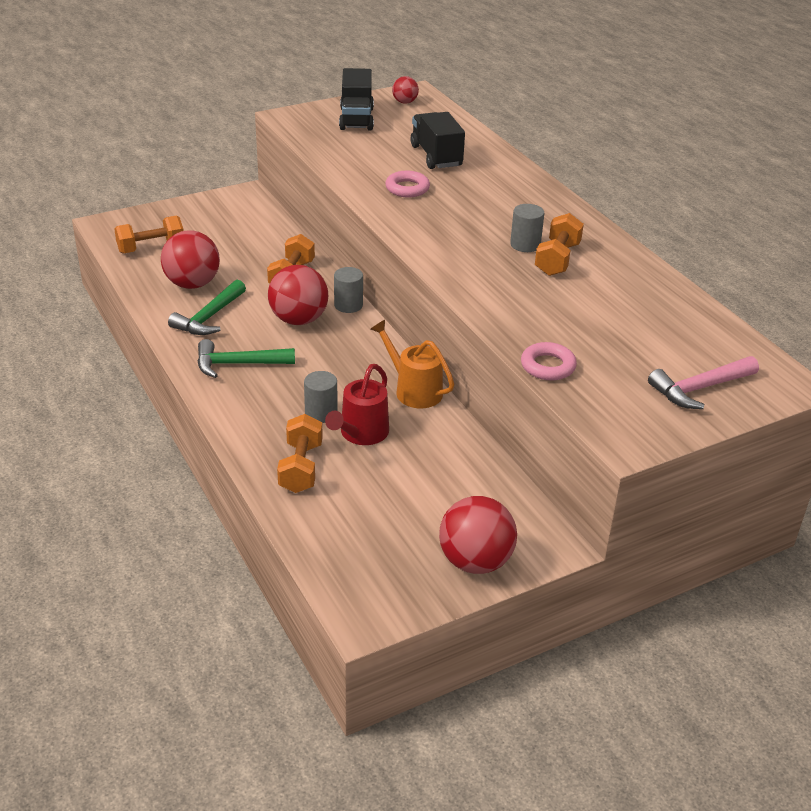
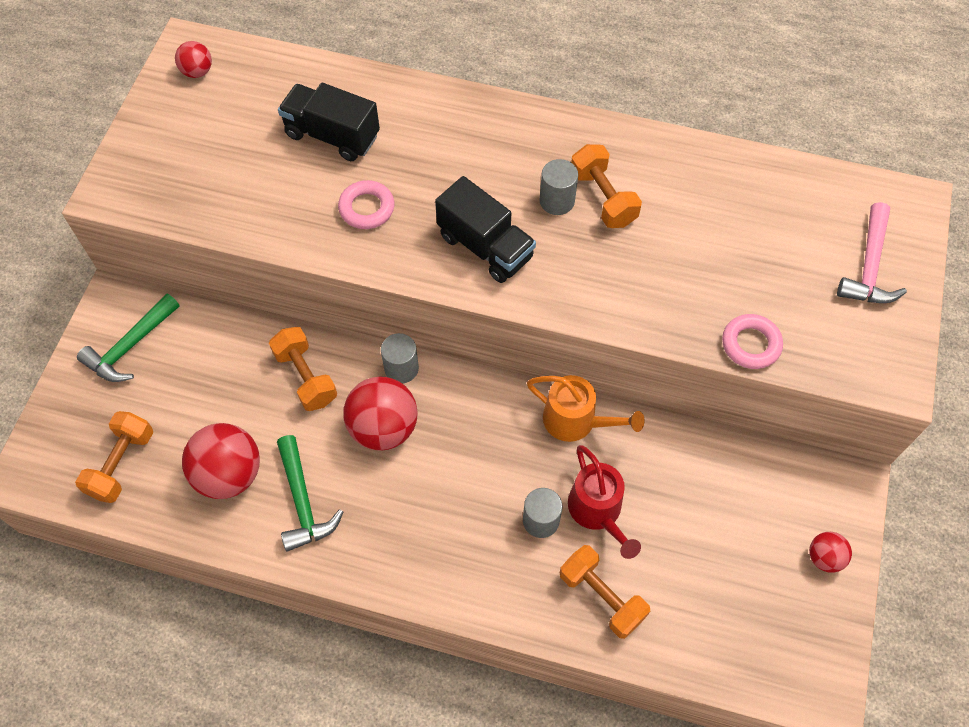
camera: 45 degrees left, 25 degrees up
green hammer [197,339,295,378] -> green hammer moved to [77,294,180,382]
black truck [339,68,374,131] -> black truck moved to [435,176,536,283]
orange watering can [371,320,454,408] -> orange watering can turned 150 degrees counterclockwise [527,375,645,442]
red ball [439,496,517,574] -> red ball [809,532,852,573], size x0.52

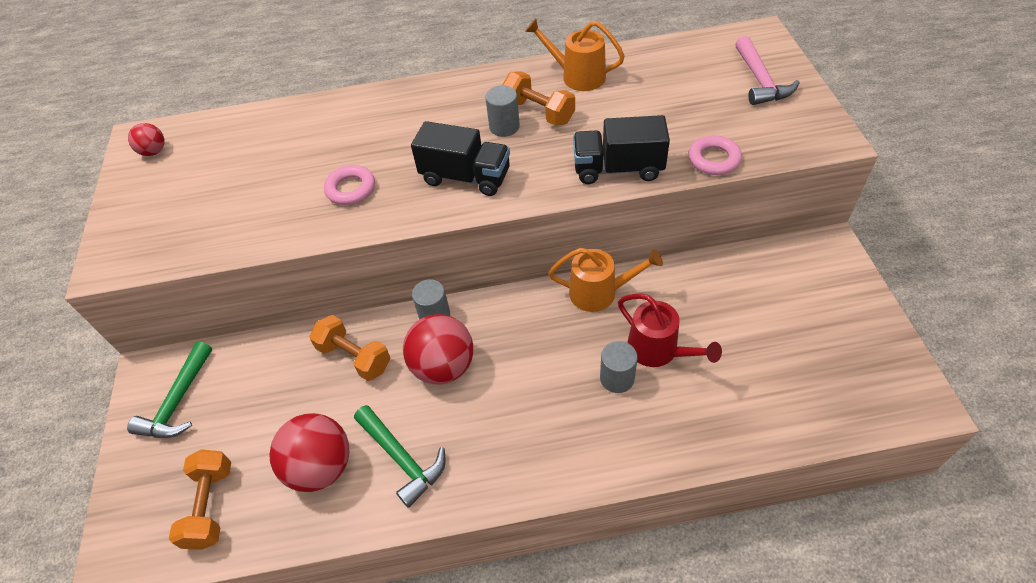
camera: 20 degrees left, 10 degrees down
black truck [278,83,380,161] -> black truck moved to [573,115,670,184]
orange dumbbell [560,545,650,639] -> none
red ball [809,532,852,573] -> none
none -> orange watering can [525,18,625,91]

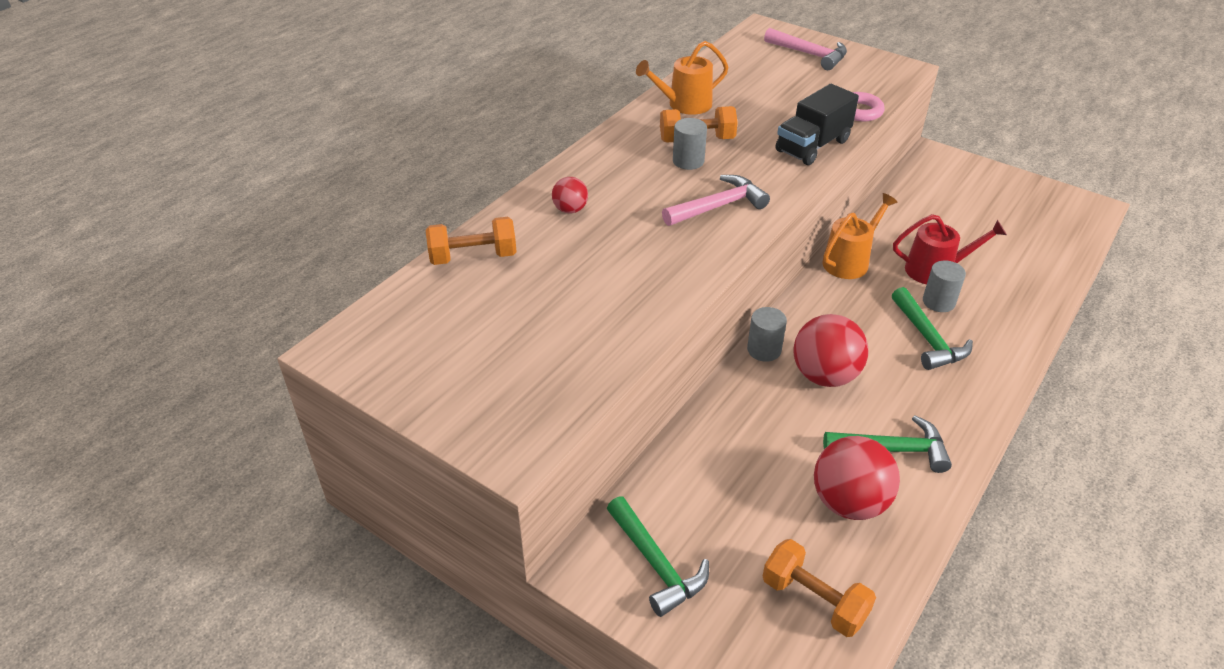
camera: 50 degrees left, 10 degrees down
red ball [128,123,165,156] -> red ball moved to [552,177,588,213]
orange dumbbell [309,315,391,381] -> orange dumbbell moved to [426,217,517,265]
pink ring [324,165,375,205] -> none
black truck [411,121,510,196] -> pink hammer [662,175,770,226]
none -> green hammer [892,287,973,370]

